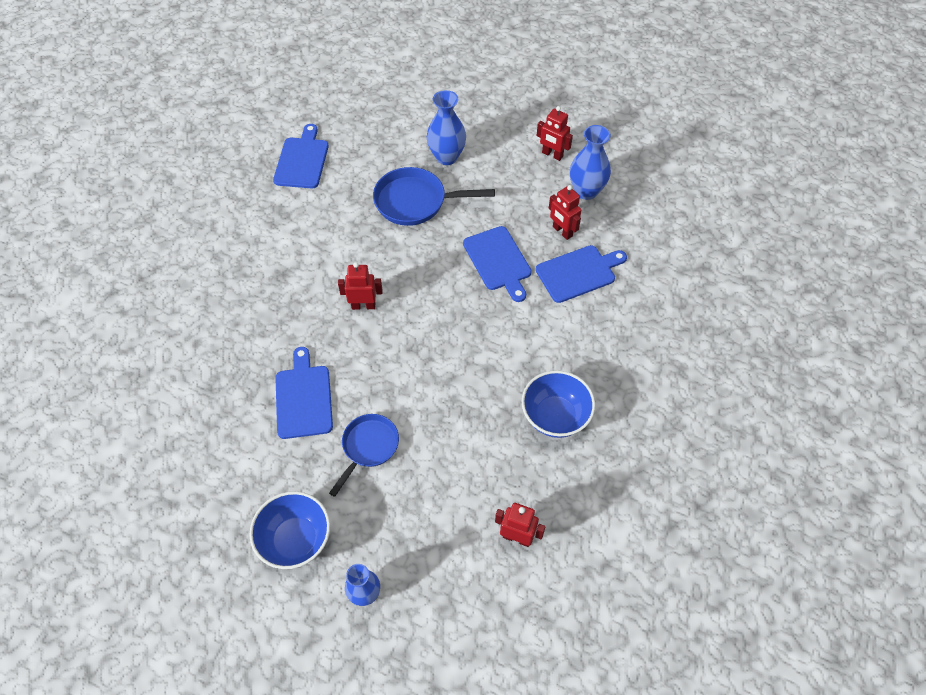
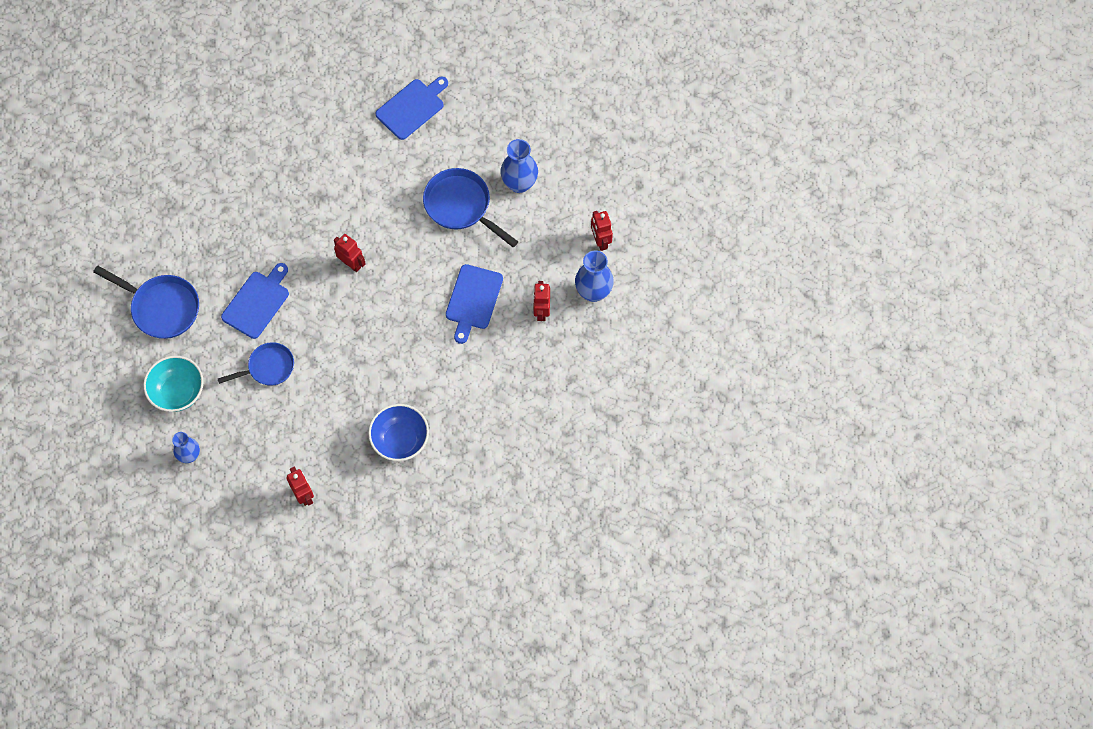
camera: 40 degrees right, 10 degrees up
blue bowl [250,491,330,569] -> turquoise bowl [143,356,204,412]
blue cutting board [536,245,627,303] -> none
none -> blue pan [93,266,199,339]

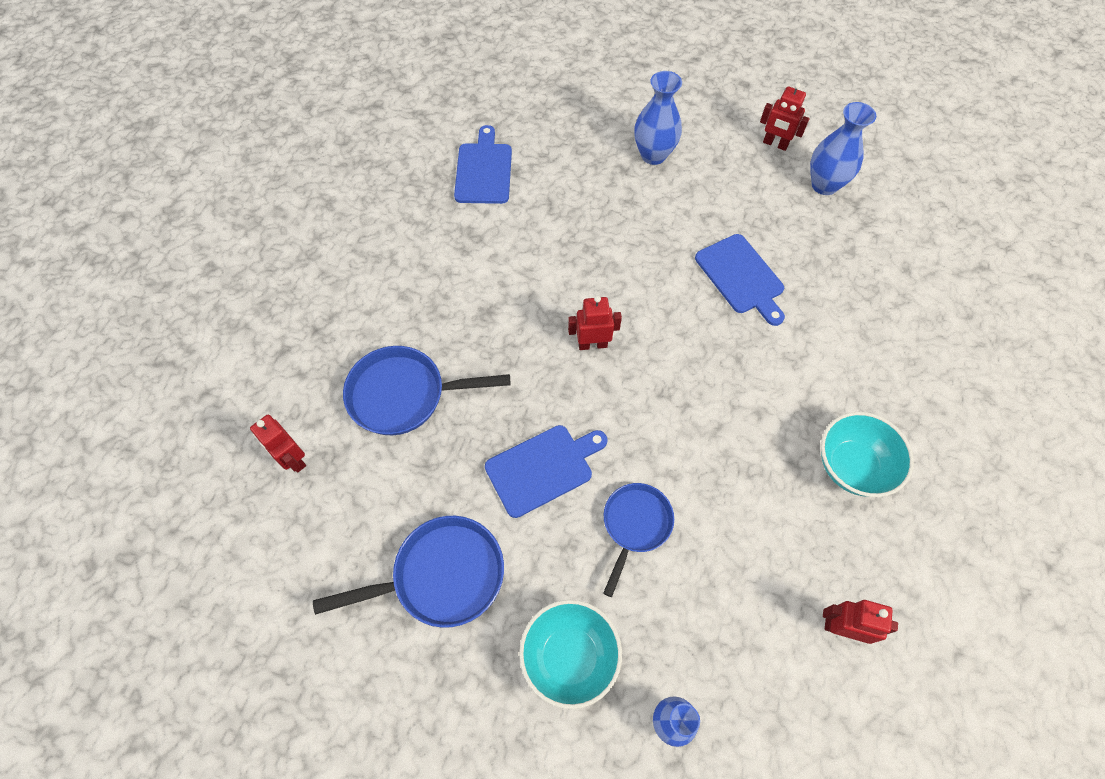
camera: 45 degrees left, 5 degrees down
blue cutting board [221,263,289,339] -> blue cutting board turned 75 degrees clockwise [485,425,608,518]
blue bowl [368,404,429,461] -> turquoise bowl [821,412,914,497]
blue pan [423,168,518,247] -> blue pan moved to [343,346,510,435]
red robot [533,281,550,321] -> red robot moved to [250,415,306,473]

